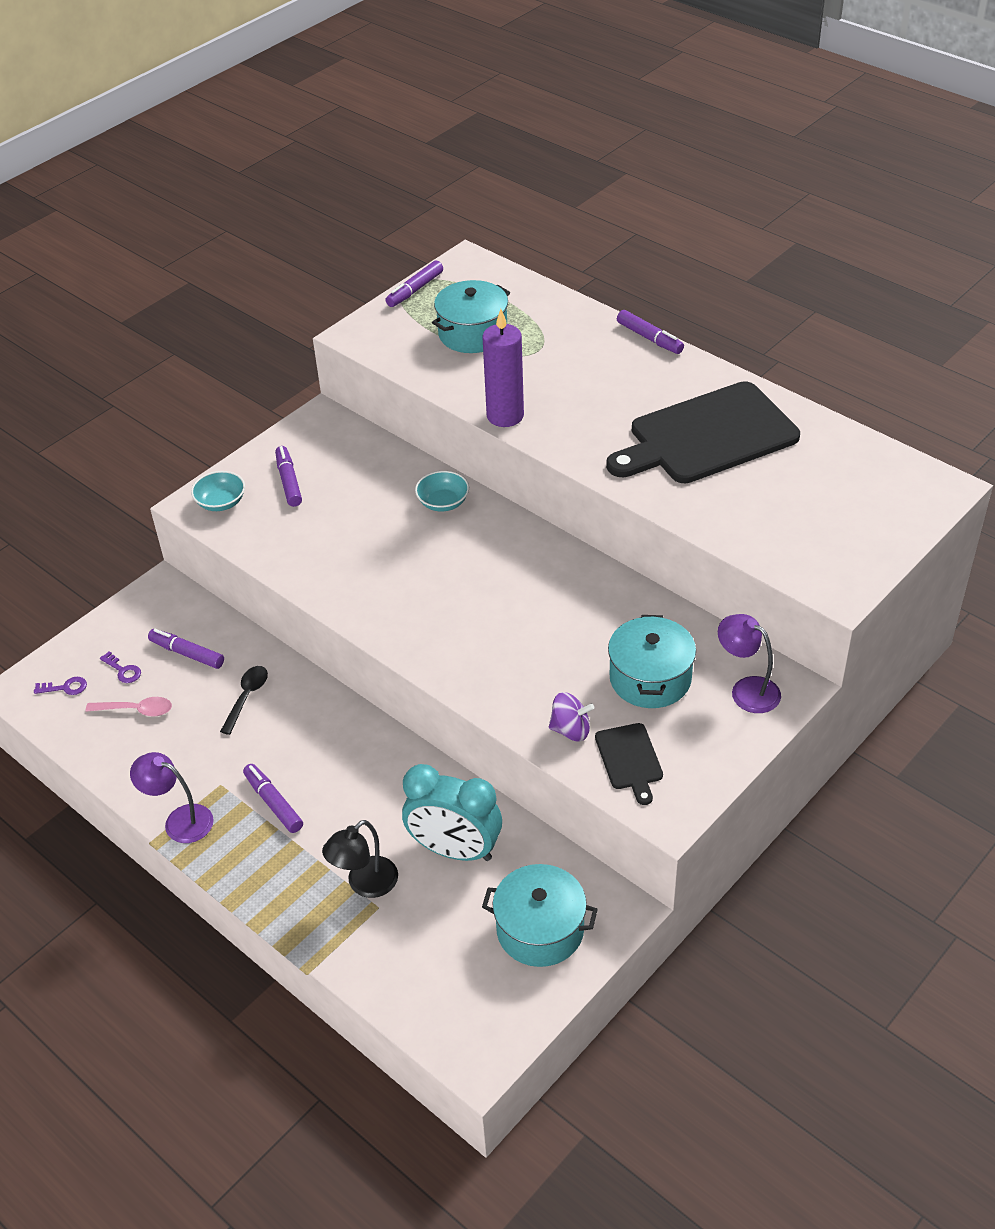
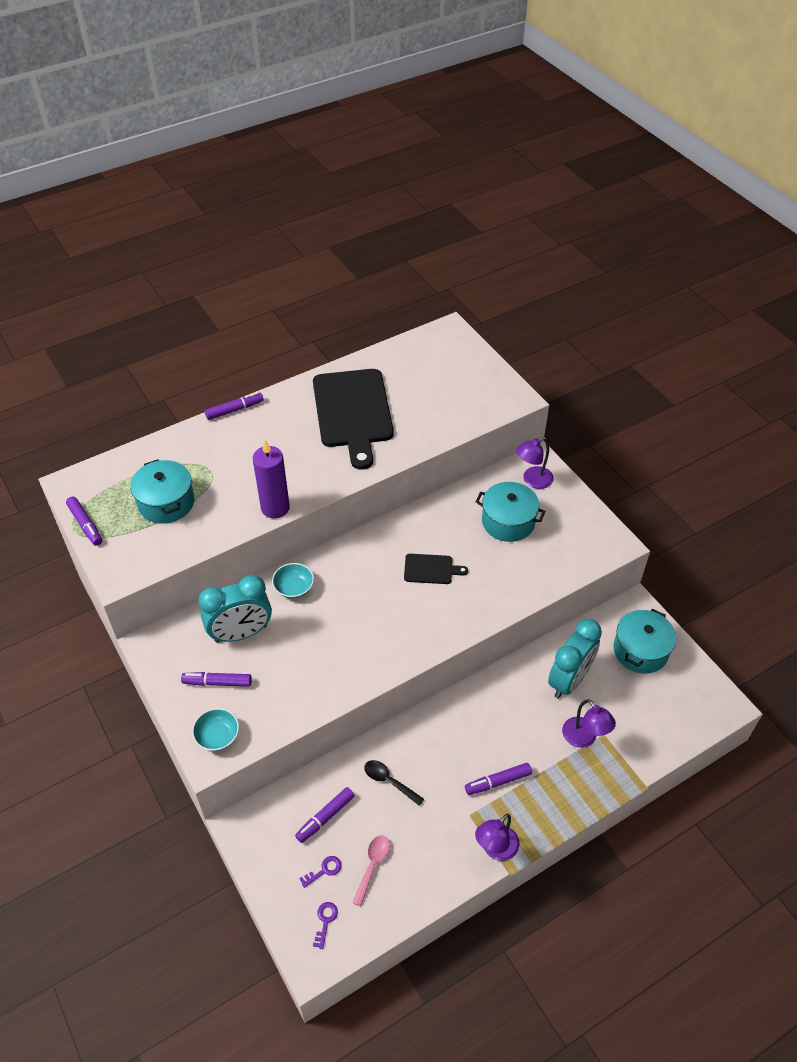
camera: 75 degrees left, 5 degrees up
black lamp [322,820,398,898] -> purple lamp [562,699,616,748]
purple spinning top [549,692,594,741] -> none
black cutting board [595,723,663,805] -> black cutting board moved to [404,554,468,584]
none -> turquoise clock [199,575,272,643]

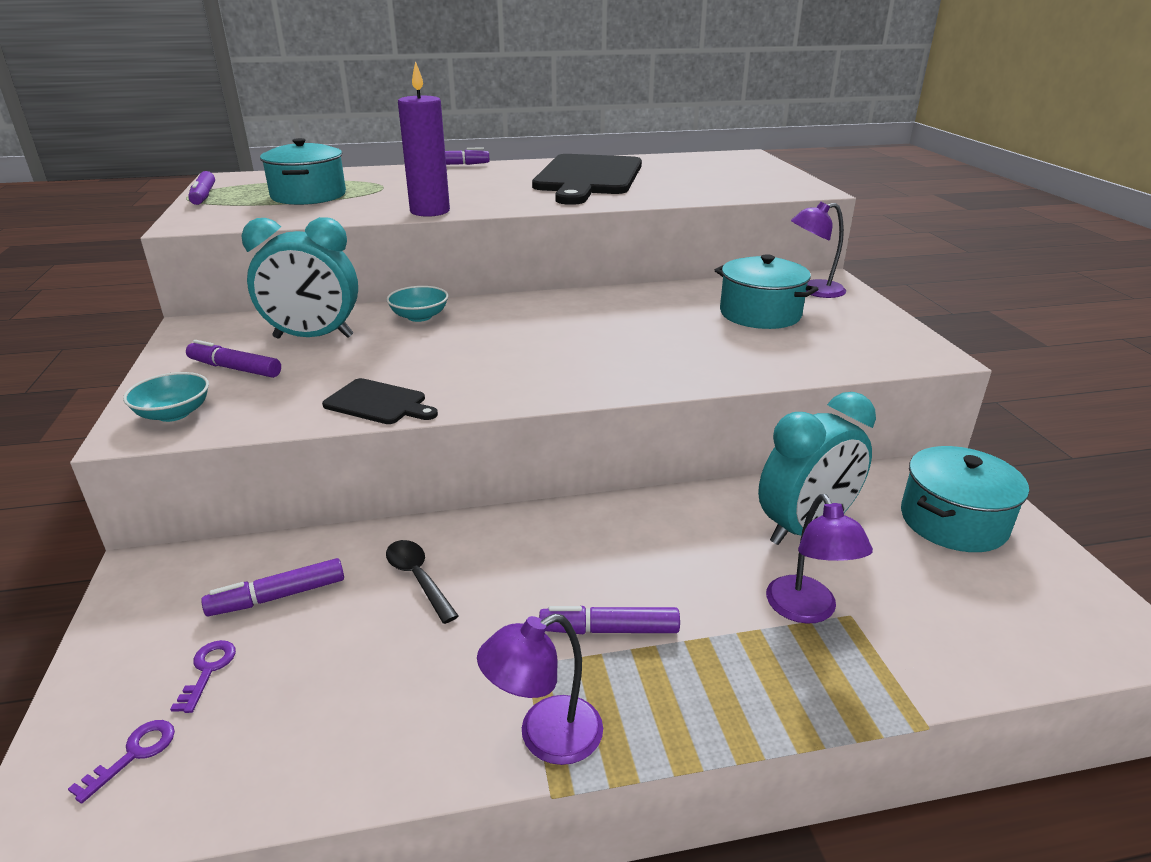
camera: 20 degrees right, 20 degrees down
purple key [299,856,342,888] -> purple key turned 75 degrees counterclockwise [170,640,236,713]
pink spoon [352,835,390,906] -> none
black cutting board [404,554,468,584] -> black cutting board moved to [322,378,438,424]

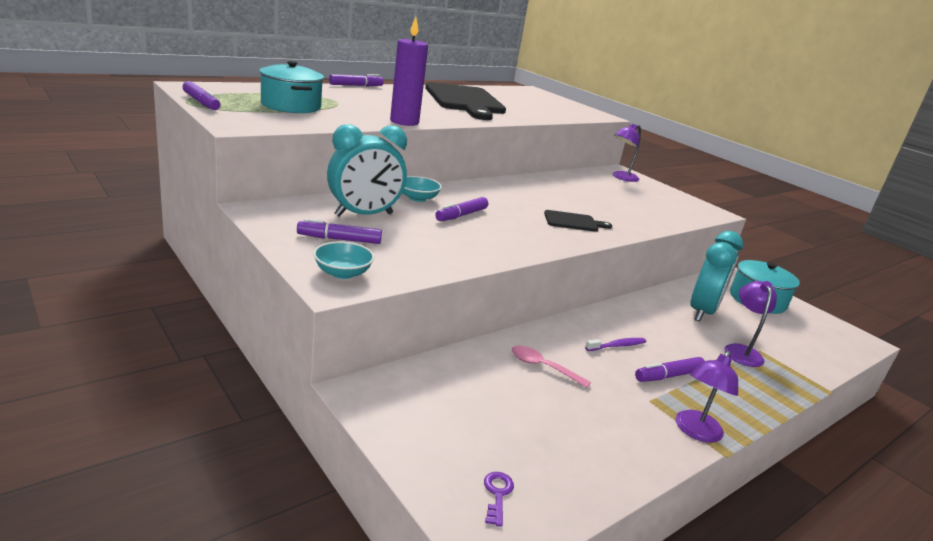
camera: 30 degrees left, 5 degrees down
purple key [170,640,236,713] -> none
purple marker [201,558,344,616] -> purple marker moved to [435,197,488,221]
black cutting board [322,378,438,424] -> black cutting board moved to [544,210,612,232]
black spoon [386,540,459,624] -> pink spoon [512,346,591,388]
turquoise pot [715,254,818,329] -> none
purple lamp [766,494,873,624] -> purple lamp turned 135 degrees counterclockwise [724,281,777,367]
none -> purple toothbrush [585,338,646,351]

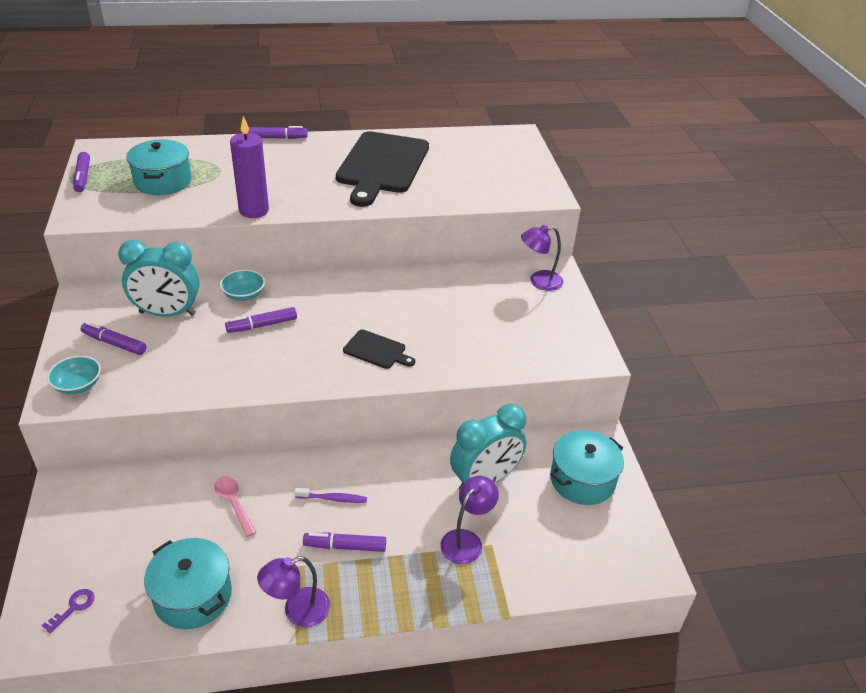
camera: 30 degrees right, 15 degrees up
none -> turquoise pot [144,538,232,629]

